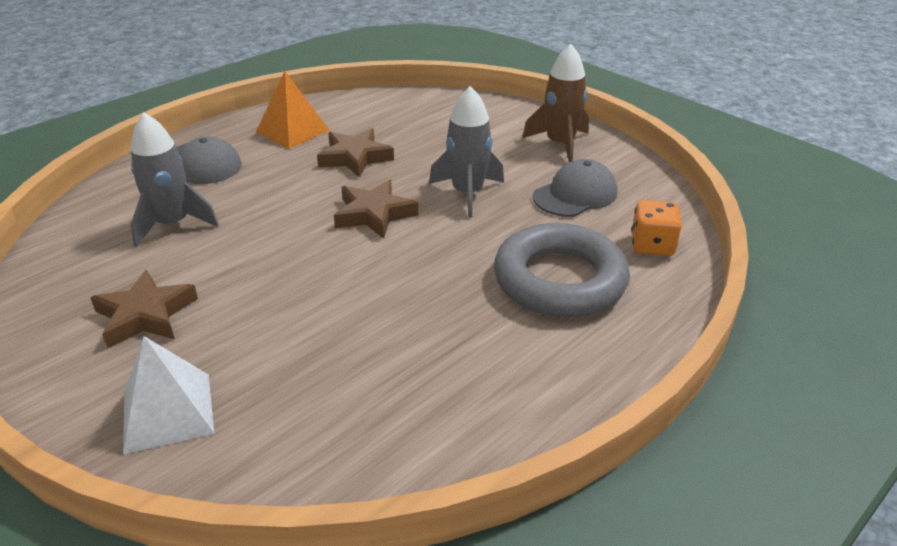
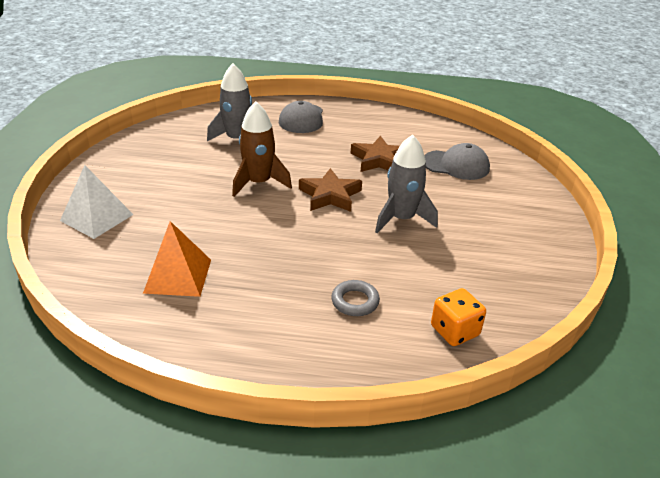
camera: 50 degrees right, 0 degrees up
brown star [90,270,198,348] -> none
orange pyramid [256,71,329,149] -> orange pyramid moved to [143,221,211,297]
grey ring [494,223,630,317] -> grey ring [331,280,380,316], size x0.43
brown rocket [522,44,589,162] -> brown rocket moved to [232,101,292,197]
grey cap [533,159,617,217] -> grey cap moved to [424,143,490,180]

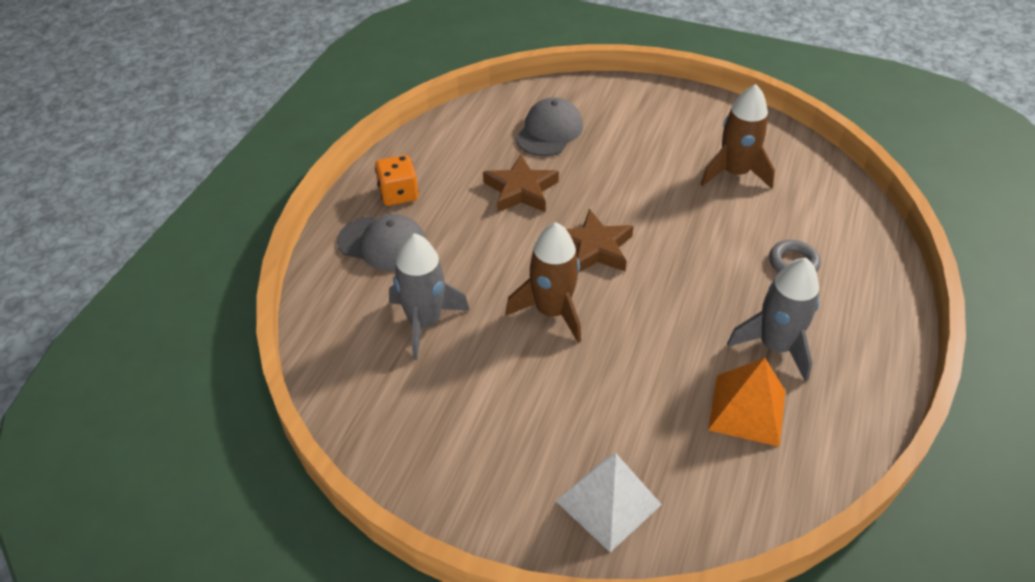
camera: 75 degrees left, 10 degrees up
grey rocket [375,135,438,233] -> grey rocket moved to [727,258,819,382]
orange dice [431,288,486,346] -> orange dice moved to [375,155,419,206]
none -> brown rocket [701,84,775,189]

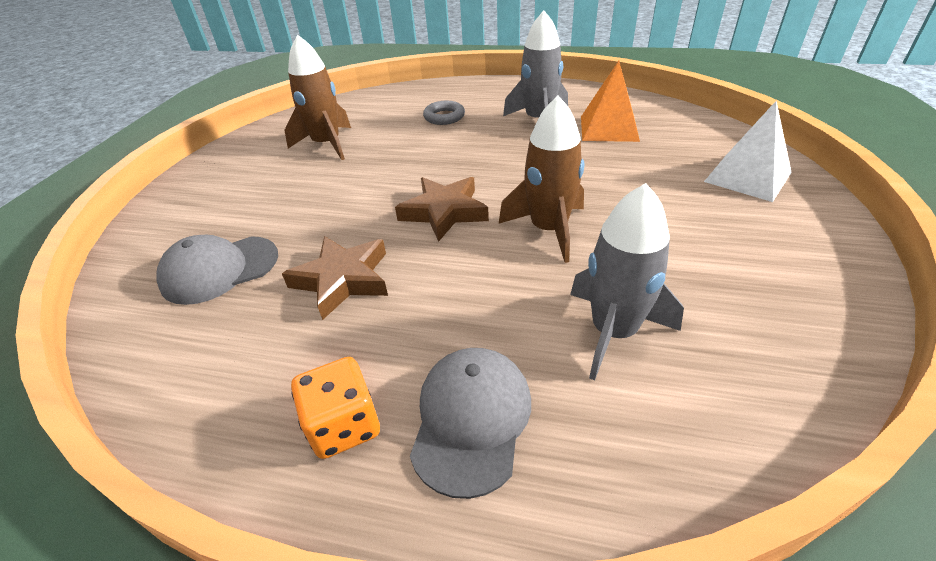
camera: 95 degrees left, 5 degrees down
grey cap [516,97,583,156] -> grey cap turned 45 degrees counterclockwise [156,235,278,305]

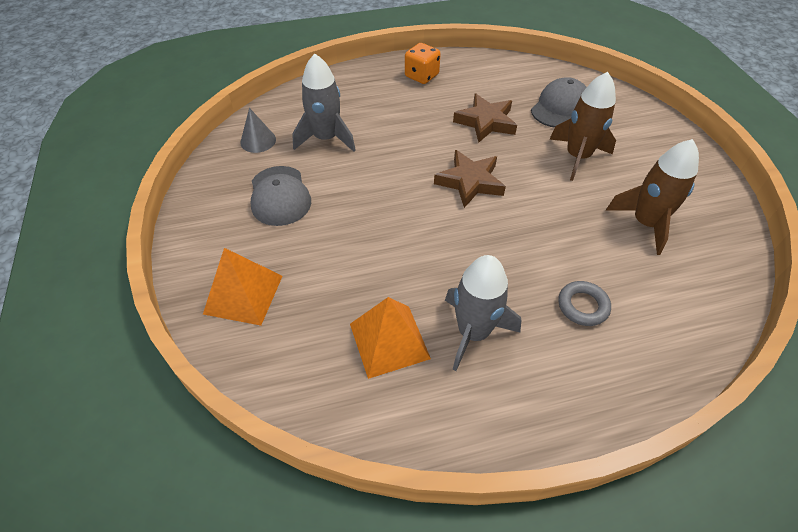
camera: 150 degrees right, 10 degrees up
grey cap [410,348,531,499] -> grey cap moved to [251,166,311,226]
brown rocket [499,96,584,263] -> brown rocket moved to [550,72,616,181]
white pyramid [704,101,792,202] -> orange pyramid [203,248,282,326]
none -> grey cone [240,108,276,153]

